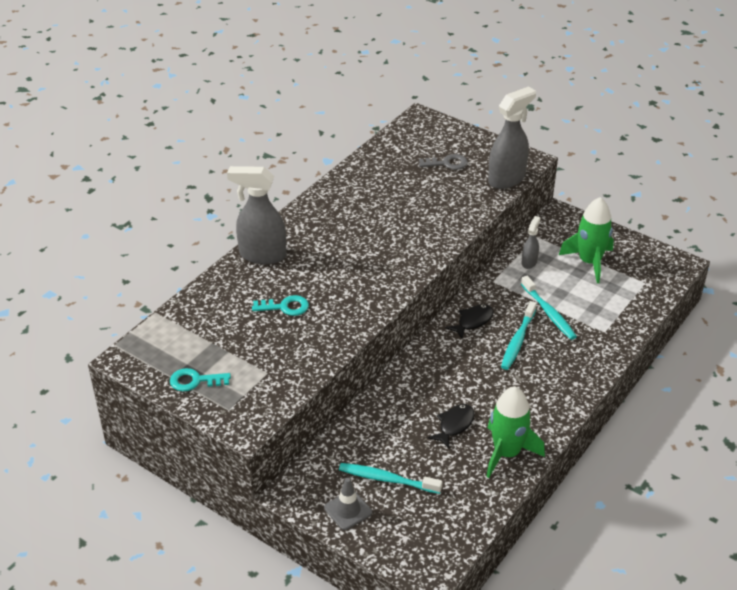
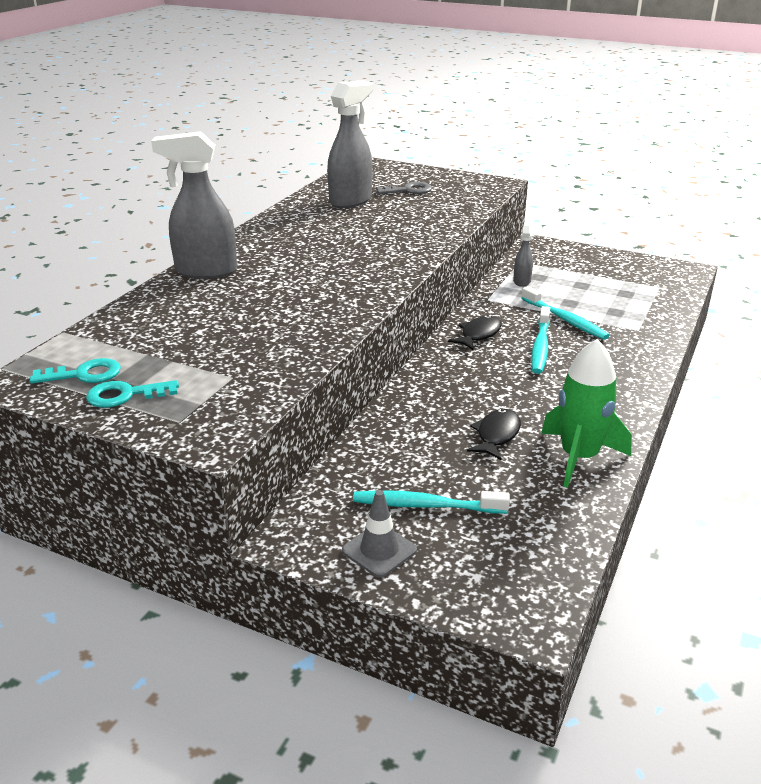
camera: 10 degrees left, 10 degrees down
turquoise key [252,295,309,316] -> turquoise key moved to [30,358,121,383]
grey spray bottle [488,86,536,189] -> grey spray bottle moved to [327,80,373,208]
green rocket [559,197,614,283] -> none

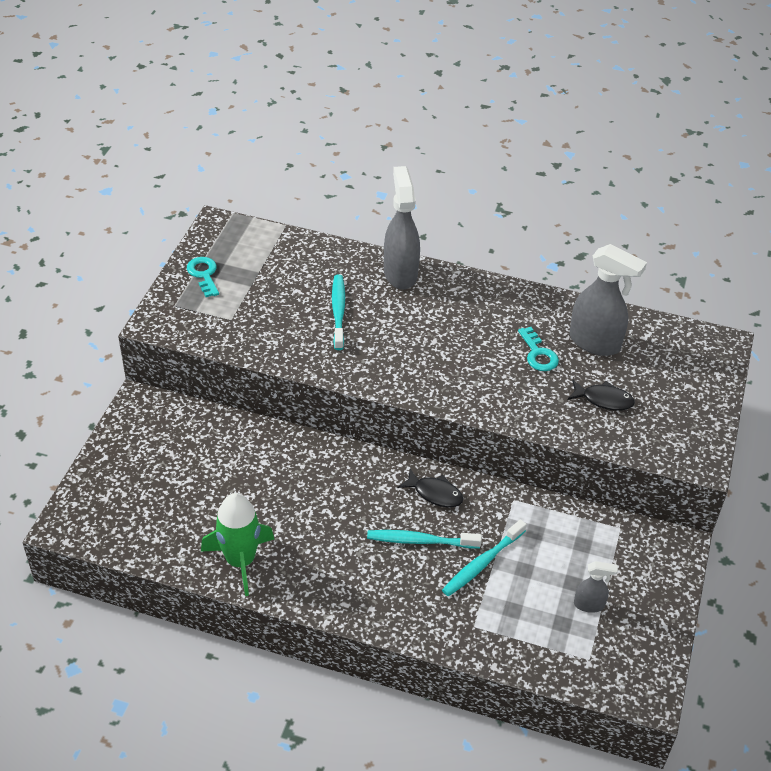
camera: 80 degrees right, 15 degrees up
turquoise key [30,358,121,383] -> turquoise key moved to [518,327,559,371]
grey traffic cone [342,490,417,577] -> none
turquoise toothbrush [353,490,510,514] -> turquoise toothbrush moved to [332,275,345,350]
grey key [376,182,432,194] -> none
black fish [467,409,521,460] -> black fish moved to [568,380,635,411]
grey spray bottle [513,221,533,287] -> grey spray bottle moved to [574,561,618,613]

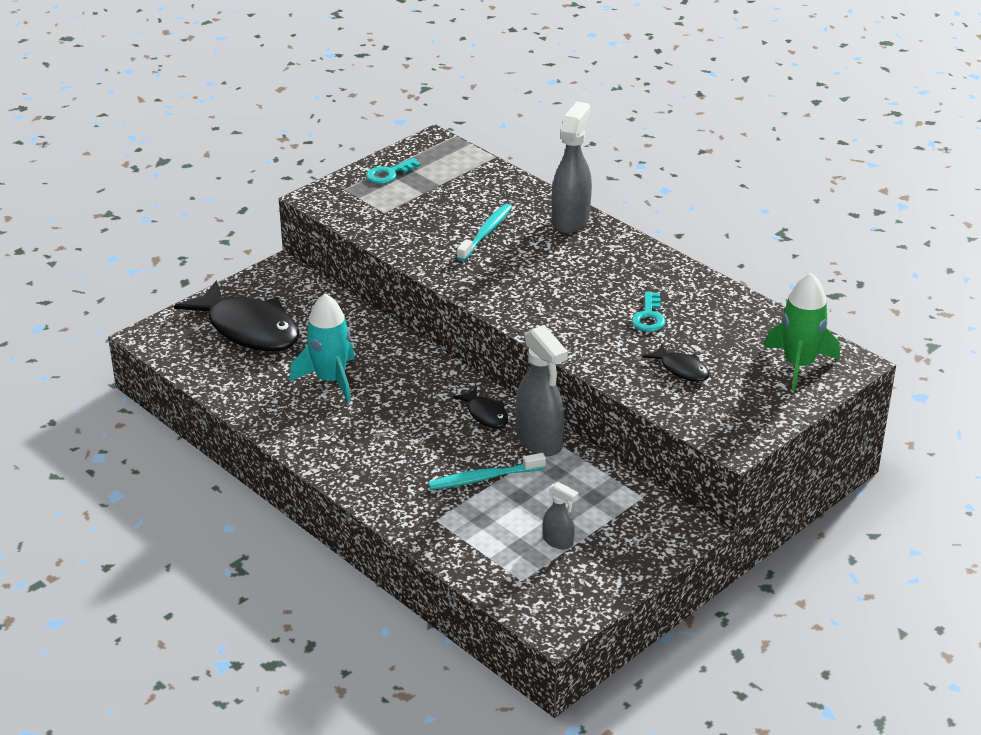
camera: 30 degrees right, 10 degrees down
turquoise key [187,257,219,297] -> turquoise key turned 135 degrees counterclockwise [366,158,421,184]
green rocket [201,493,274,596] -> green rocket moved to [764,273,840,391]
turquoise toothbrush [367,530,482,548] -> none
grey spray bottle [569,244,647,356] -> grey spray bottle moved to [516,325,568,456]
none -> black fish [174,280,300,352]
none -> turquoise rocket [290,293,355,403]

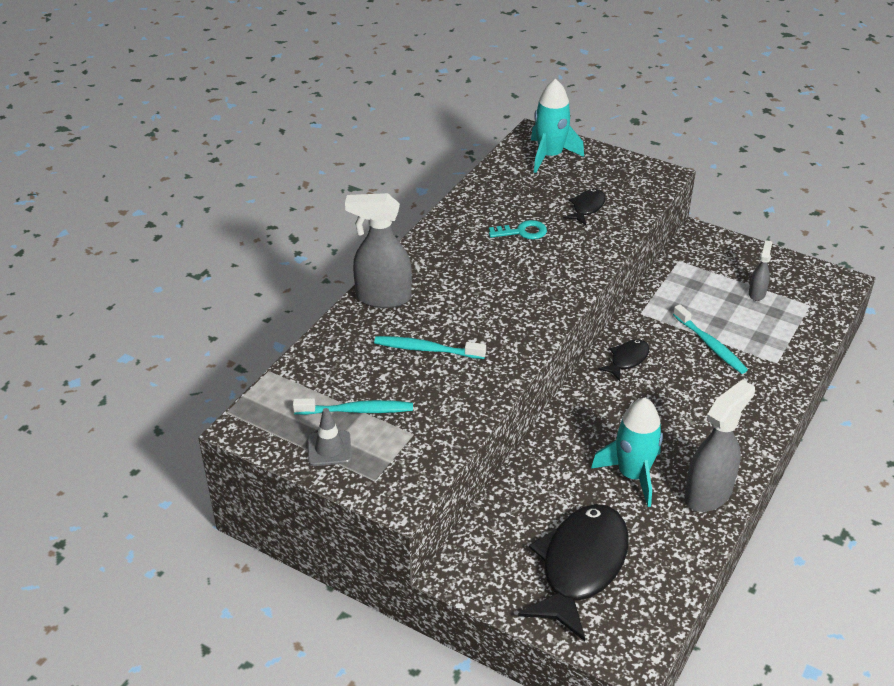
camera: 105 degrees left, 5 degrees up
turquoise key [366,158,421,184] -> grey traffic cone [308,408,352,466]
grey spray bottle [516,325,568,456] -> grey spray bottle moved to [684,379,755,512]
green rocket [764,273,840,391] -> turquoise rocket [531,78,584,173]
none -> turquoise toothbrush [293,398,413,415]

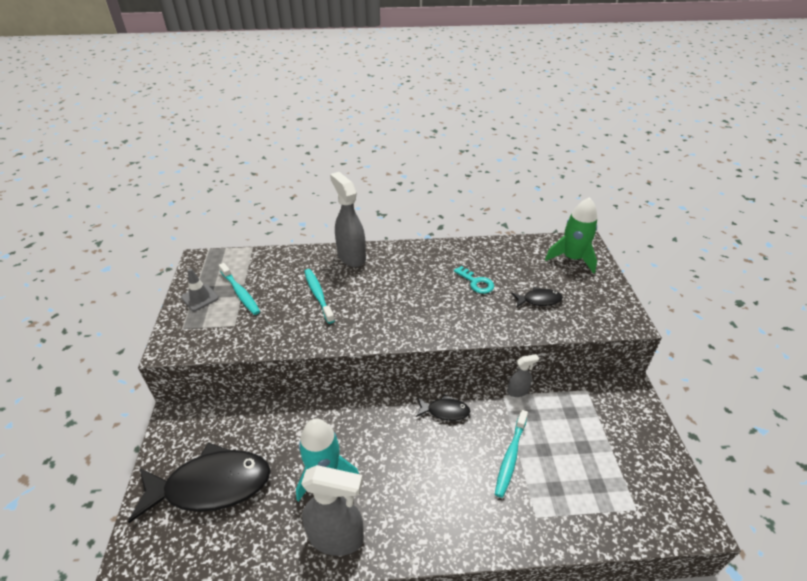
camera: 55 degrees right, 0 degrees up
turquoise rocket [531,78,584,173] -> green rocket [545,197,597,274]
grey spray bottle [749,240,772,301] -> grey spray bottle moved to [507,354,539,397]

